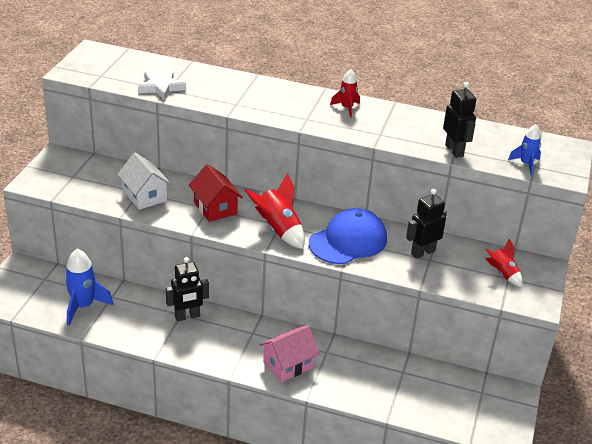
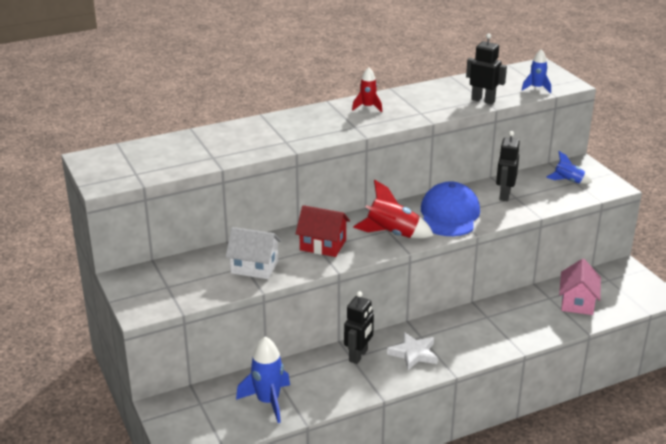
camera: 40 degrees left, 5 degrees down
white star [138,70,186,100] -> white star moved to [387,332,438,370]
pink house [259,325,320,382] -> pink house moved to [559,259,601,315]
red rocket [485,238,523,287] -> blue rocket [546,151,592,184]

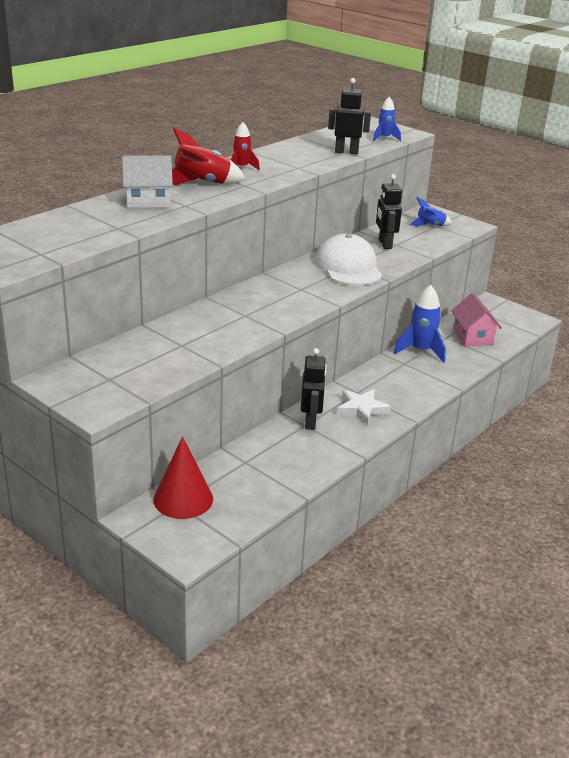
camera: 25 degrees left, 0 degrees up
white house [225,227,282,279] -> white house moved to [122,156,173,208]
blue rocket [236,336,290,423] -> blue rocket moved to [393,285,446,363]
red house [296,205,350,257] -> none
red rocket [353,180,434,239] -> red rocket moved to [172,128,246,185]
blue cap [421,181,480,236] -> white cap [315,234,382,286]
none -> red cone [154,436,213,519]

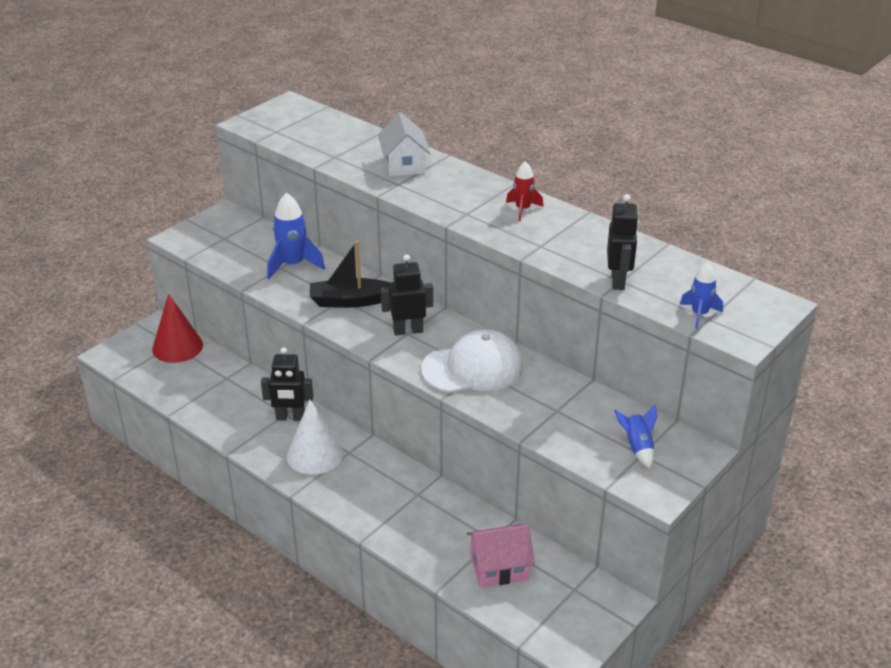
camera: 90 degrees right, 5 degrees up
red rocket [172,128,246,185] -> none
white star [337,389,391,426] -> white cone [287,399,343,475]
black robot [376,174,402,249] -> black robot moved to [381,254,433,336]
blue rocket [393,285,446,363] -> blue rocket moved to [267,193,325,279]
none -> black boat [310,241,390,308]

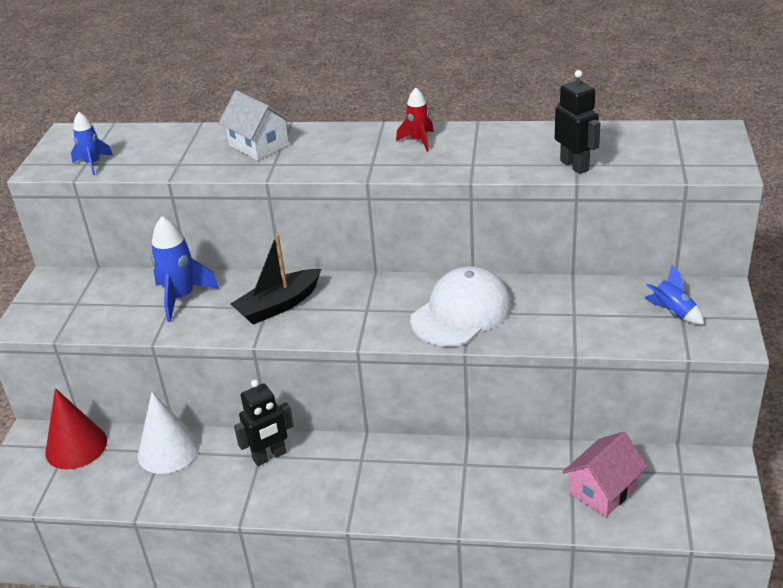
camera: 30 degrees left, 0 degrees up
white cone [287,399,343,475] -> white cone moved to [138,392,200,474]
black robot [381,254,433,336] -> none
blue rocket [680,263,723,329] -> blue rocket moved to [71,112,113,175]

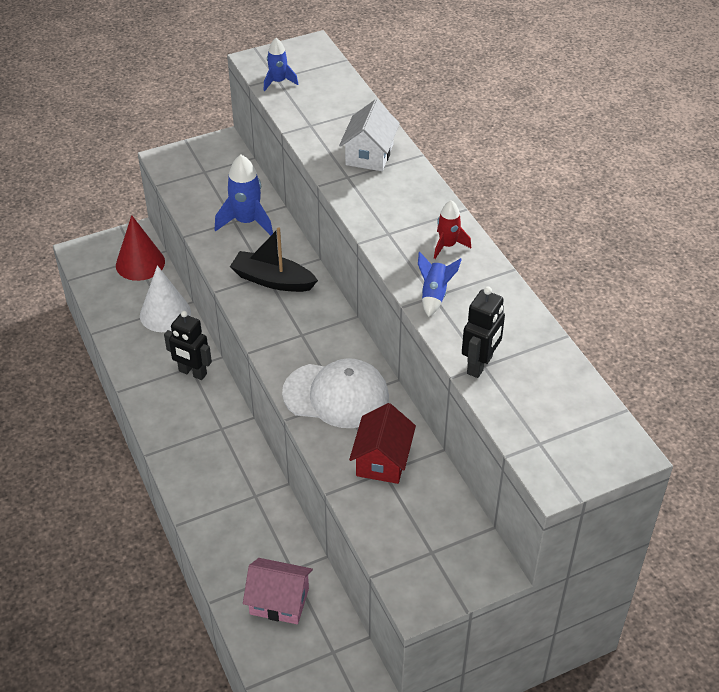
camera: 55 degrees right, 10 degrees up
blue rocket [644,265,704,325] -> blue rocket moved to [418,252,462,317]
none -> red house [349,403,416,484]

